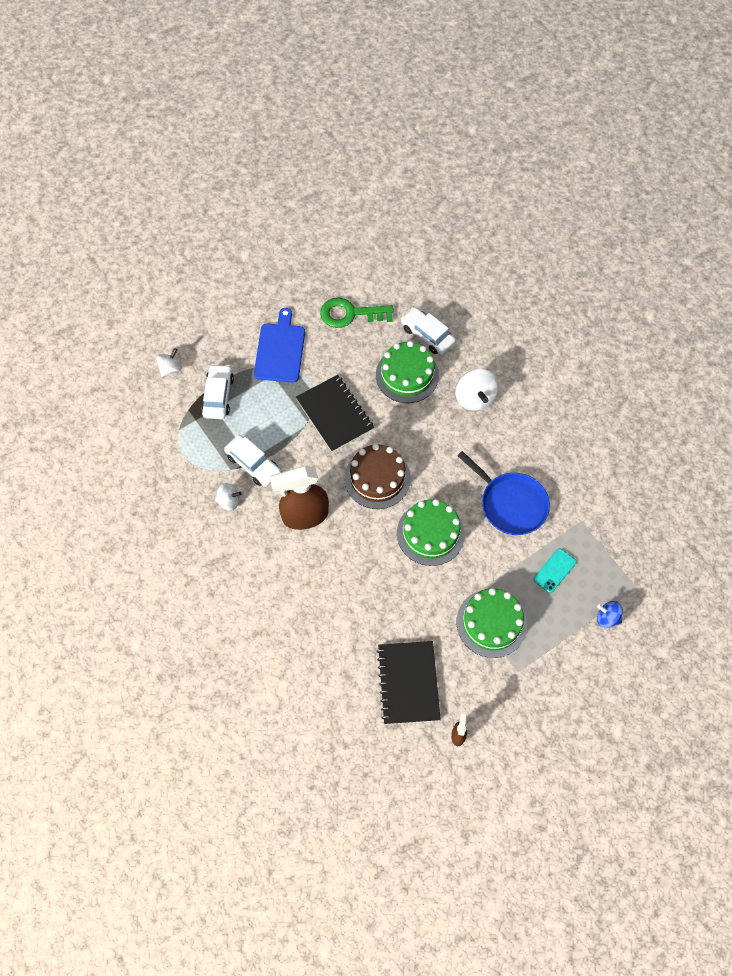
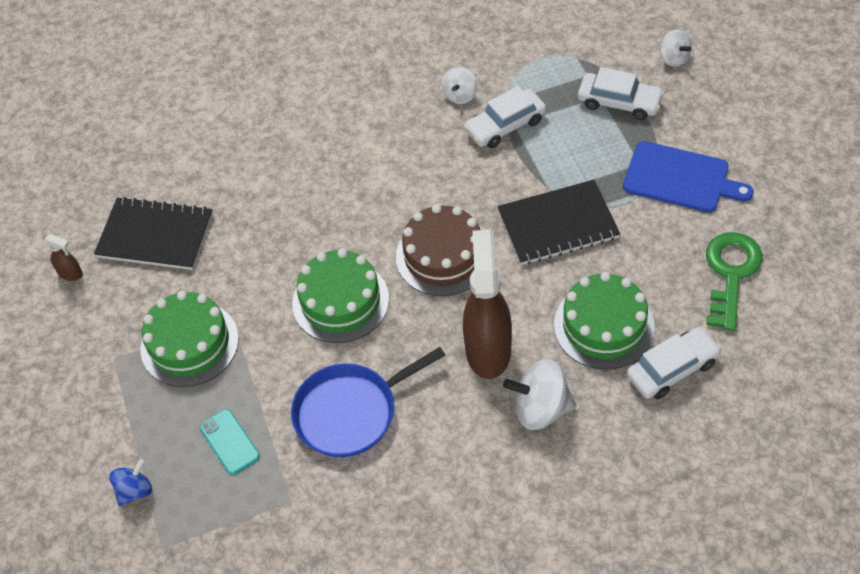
camera: 110 degrees right, 10 degrees down
brown spray bottle [269,466,329,530] -> brown spray bottle moved to [463,230,512,379]

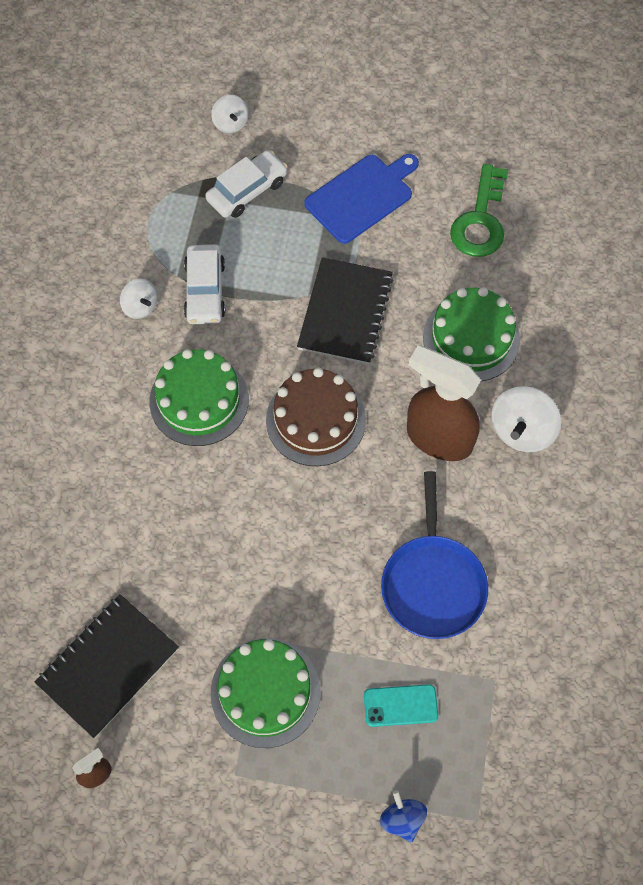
camera: 65 degrees left, 10 degrees up
green cake [292,248,389,343] -> green cake moved to [149,349,249,446]
white car [627,327,722,399] -> none
white spinning top [660,29,692,67] -> white spinning top turned 75 degrees clockwise [211,95,249,133]
green key [706,232,763,331] -> green key turned 120 degrees counterclockwise [450,164,508,257]

